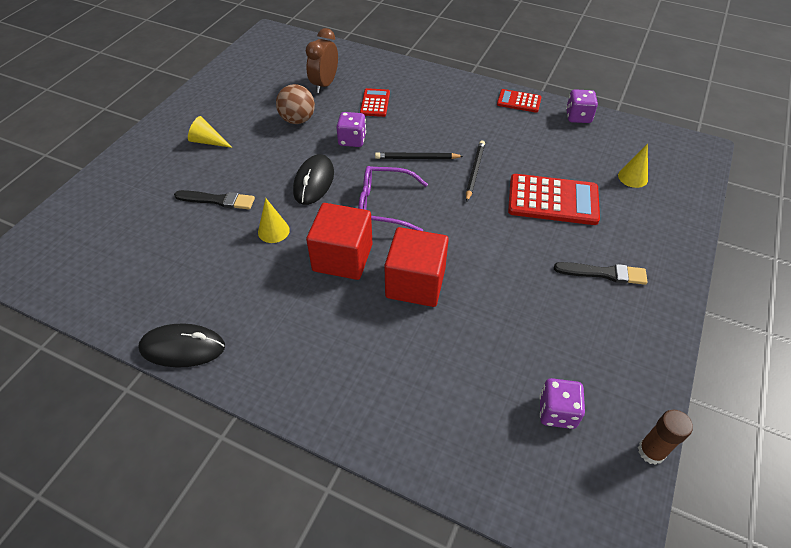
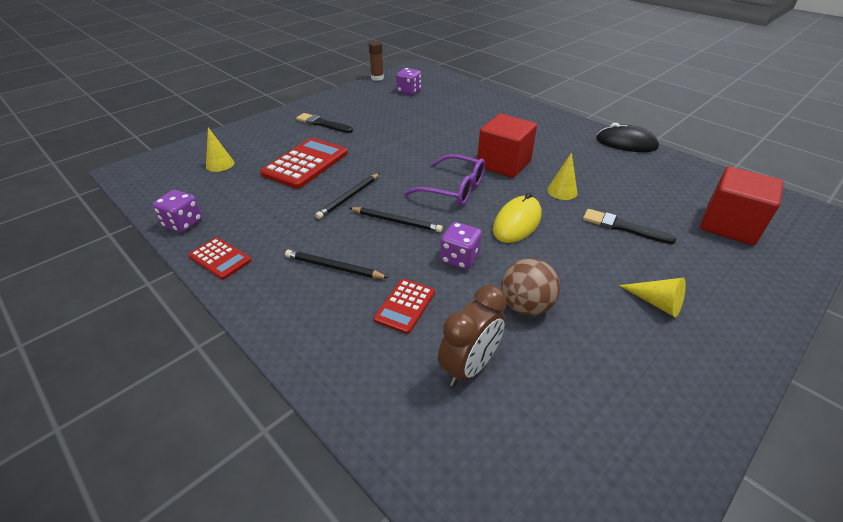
camera: 160 degrees left, 10 degrees down
black mouse [293,154,334,205] -> yellow mouse [493,193,541,243]
red cube [384,227,449,307] -> red cube moved to [700,166,783,245]
red calculator [508,174,600,225] -> red calculator turned 90 degrees clockwise [260,138,348,189]
none -> black pencil [285,250,389,278]

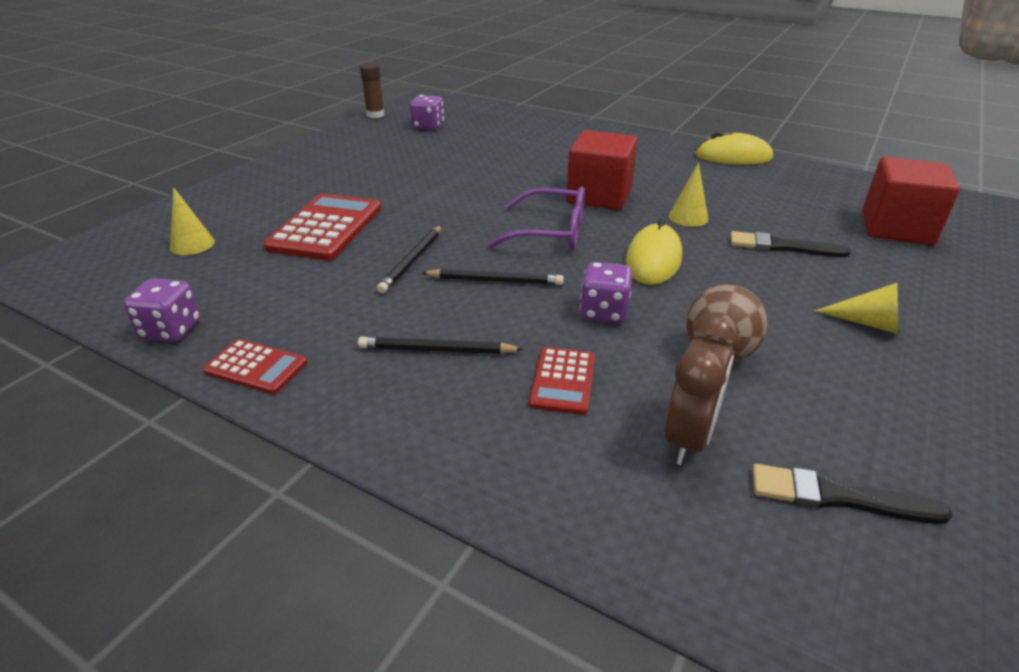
camera: 15 degrees left, 5 degrees down
black brush [296,113,353,133] -> black brush moved to [752,464,953,524]
black mouse [596,123,659,152] -> yellow mouse [695,131,773,165]

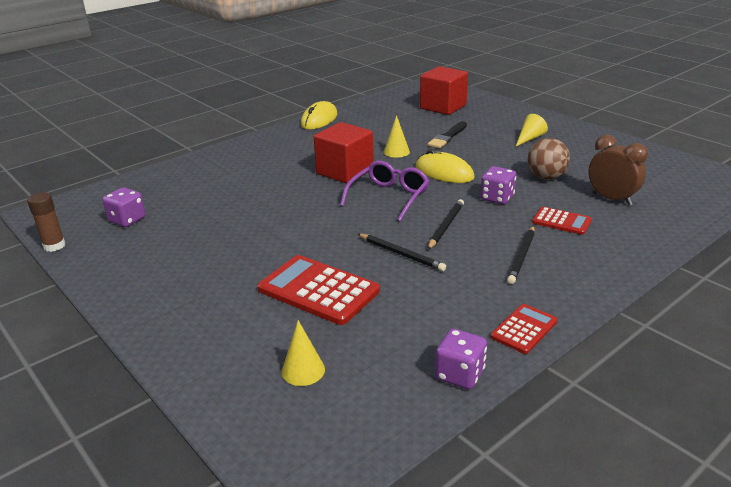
camera: 70 degrees left, 5 degrees down
black brush [752,464,953,524] -> none

